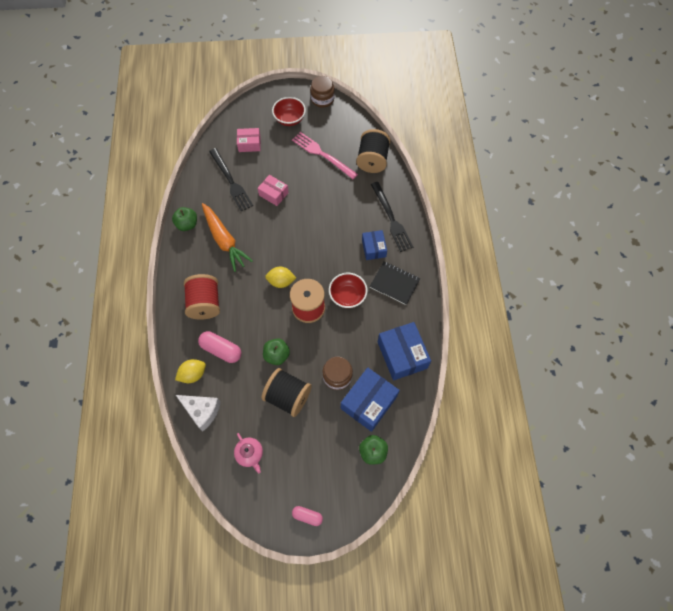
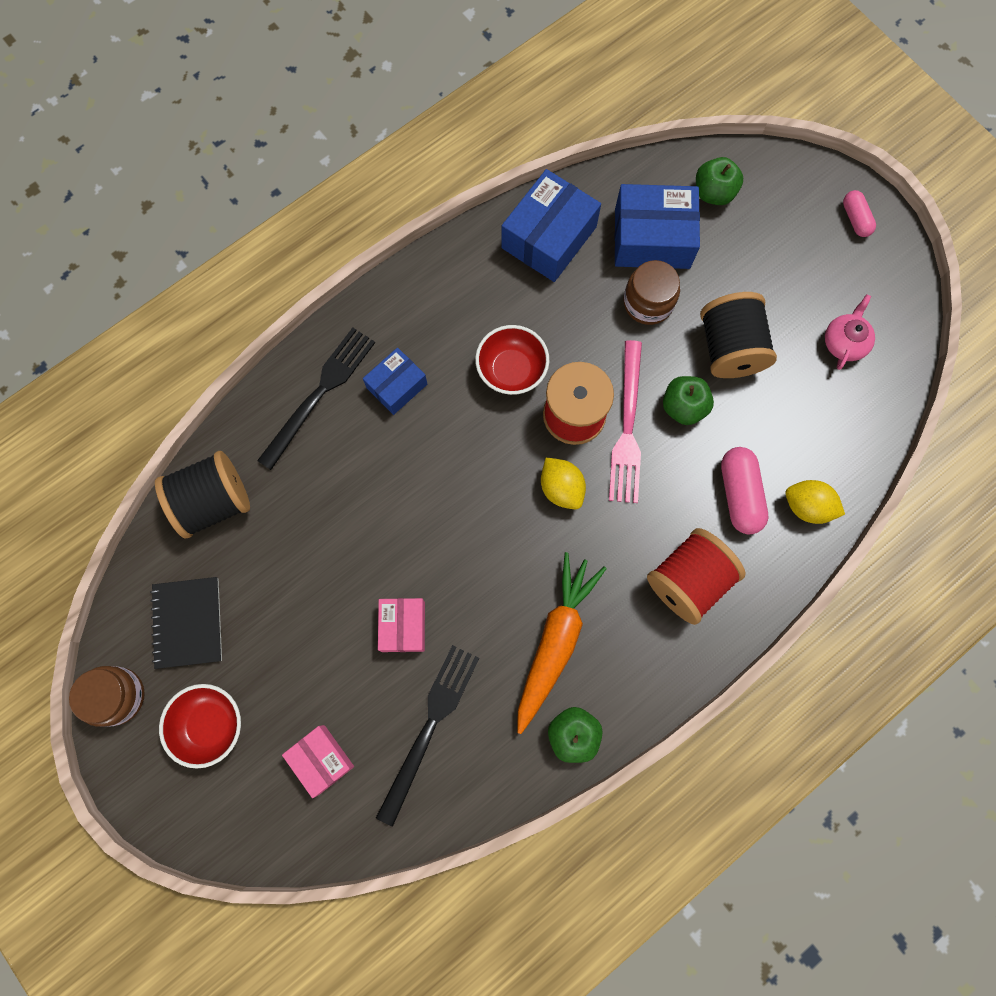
camera: 125 degrees left, 10 degrees up
white cheese [176,395,221,431] -> none
pink fork [292,132,358,179] -> pink fork moved to [609,340,642,503]
black notebook [370,262,421,305] -> black notebook moved to [150,577,222,669]

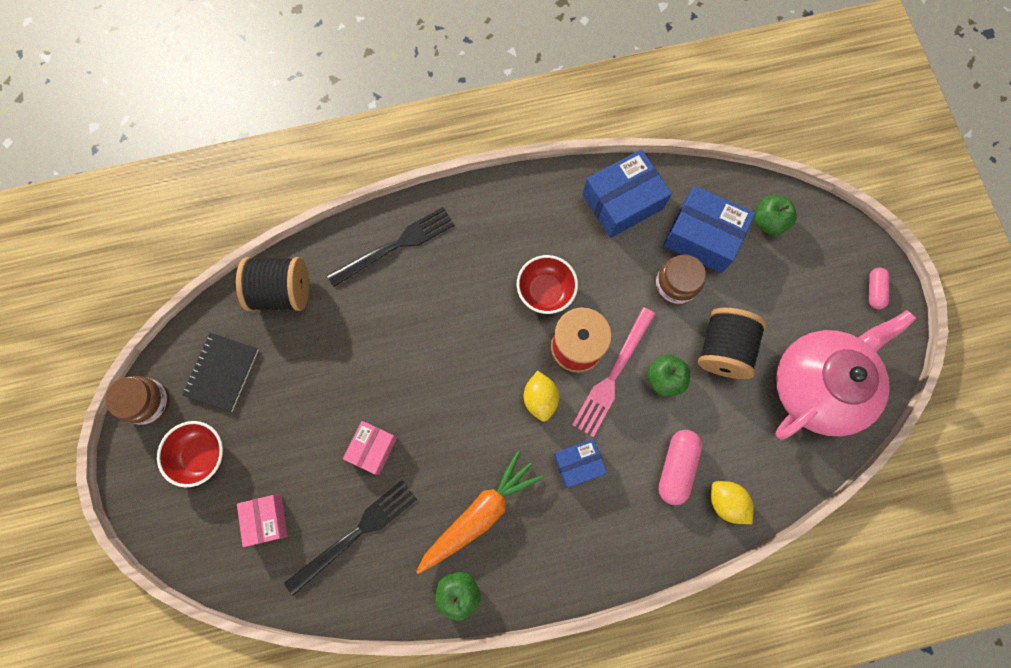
camera: 25 degrees right, 0 degrees up
blue box [363,348,427,415] -> blue box moved to [553,439,607,488]
red spool [647,528,746,625] -> none
pink teapot [825,294,875,370] -> pink teapot [775,310,916,440], size x2.47

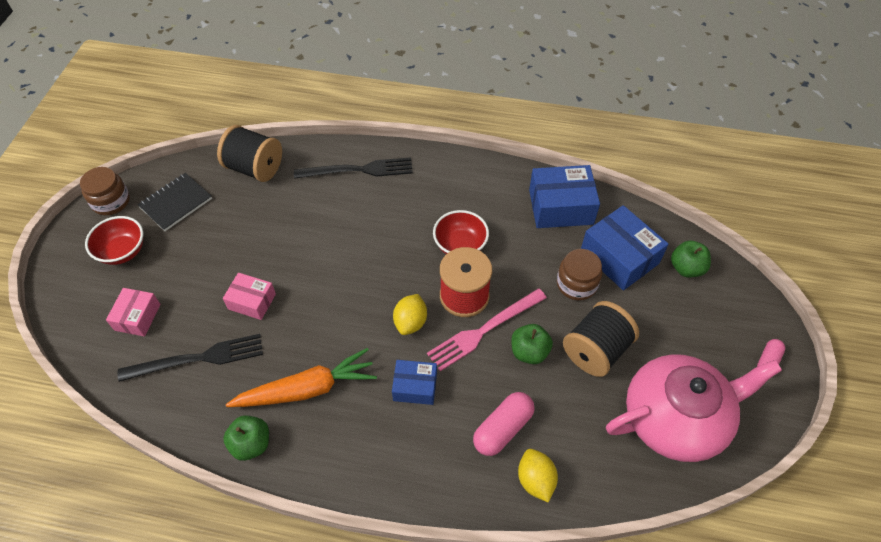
camera: 25 degrees right, 20 degrees down
pink box [343,421,397,475] -> pink box turned 60 degrees clockwise [223,273,276,320]

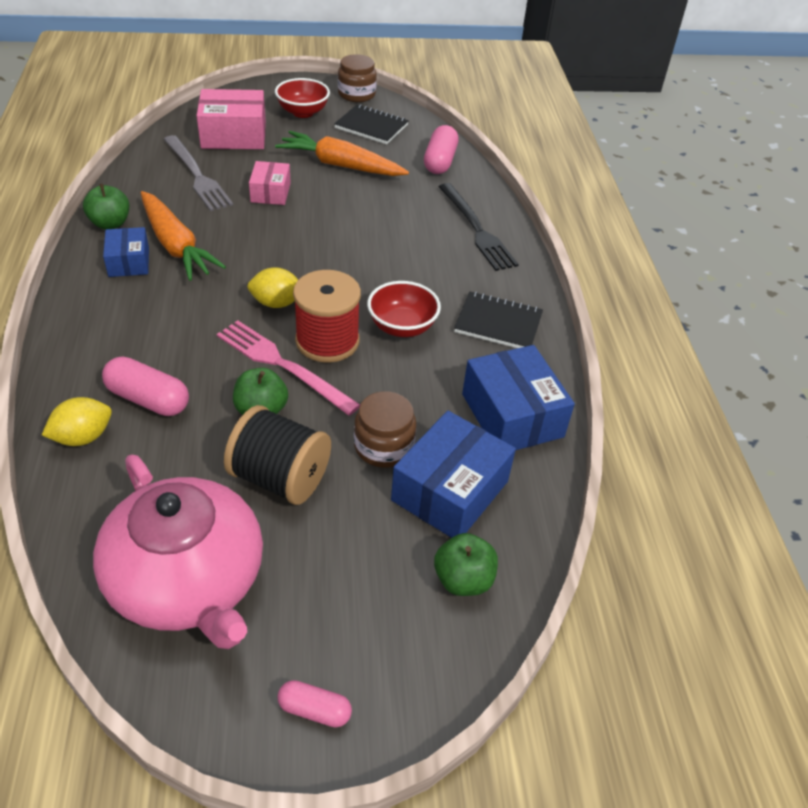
camera: 70 degrees right, 10 degrees down
pink box [106,288,161,336] -> pink box [196,89,266,149], size x1.68
black fork [118,334,263,382] -> grey fork [164,135,233,211]
black spool [217,125,282,182] -> pink capsule [424,125,459,174]
blue box [392,360,437,405] -> blue box moved to [103,227,149,277]
none -> orange carrot [275,131,409,176]
none -> black notebook [454,292,543,348]

